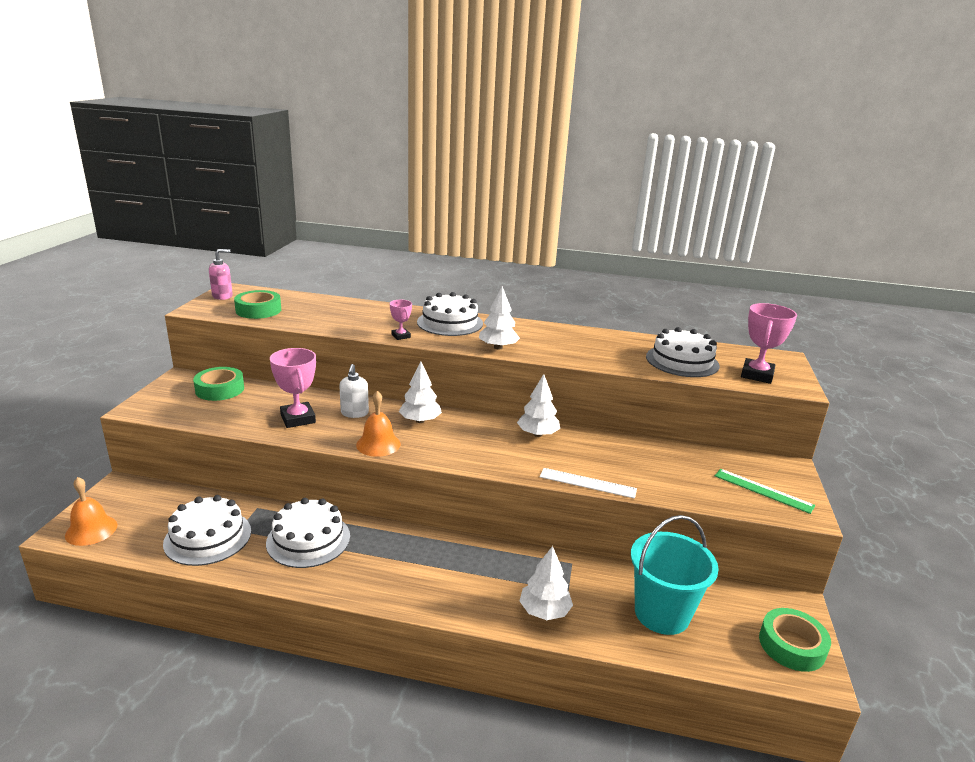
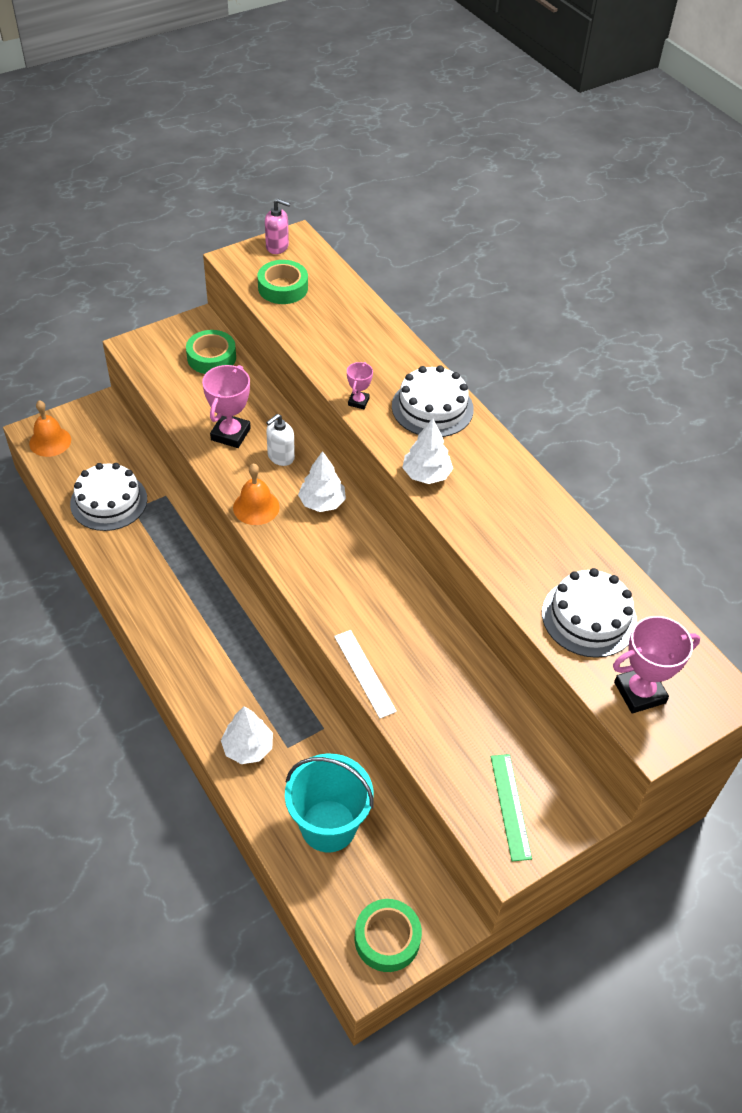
camera: 45 degrees right, 25 degrees up
white cake [266,498,350,568] -> none
white tree [517,374,560,437] -> none

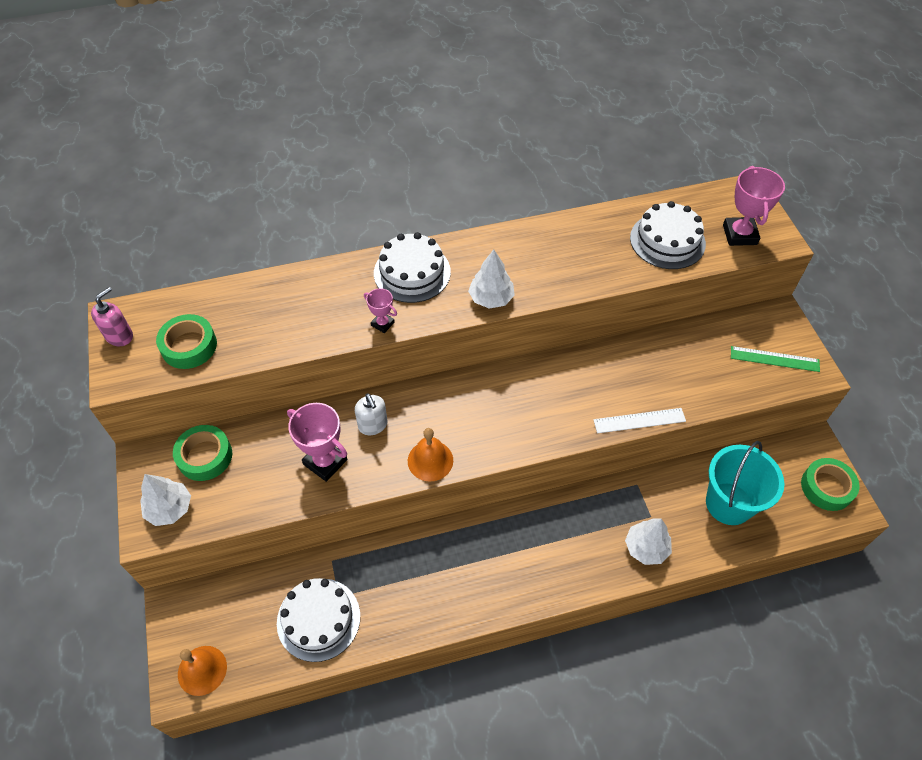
camera: 70 degrees left, 5 degrees up
white tree [298,451,346,512] -> white tree moved to [141,474,191,526]

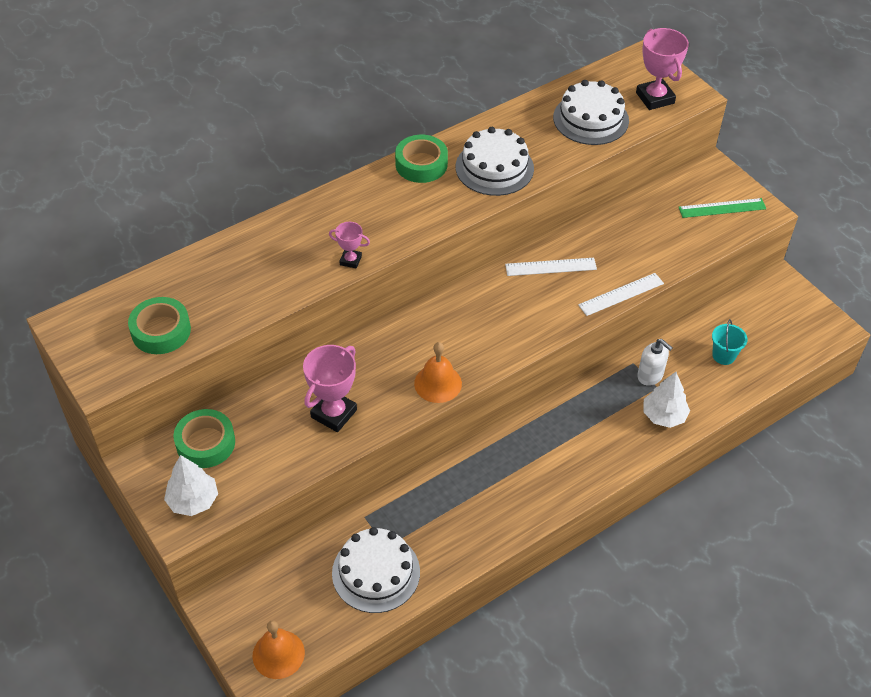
camera: 20 degrees left, 5 degrees down
pink soap dispenser [91,287,133,346] -> none
pink trophy [287,403,347,482] -> pink trophy turned 75 degrees counterclockwise [303,345,357,432]
white soap dispenser [355,393,388,435] -> white soap dispenser moved to [637,339,673,386]
white cake [374,232,451,303] -> white cake moved to [456,127,534,196]
white tree [468,250,515,309] -> none
turquoise bucket [706,441,784,525] -> turquoise bucket [712,319,747,365], size x0.49
green tape [801,458,860,511] -> green tape moved to [395,135,448,183]
none -> white ruler [505,258,597,276]

